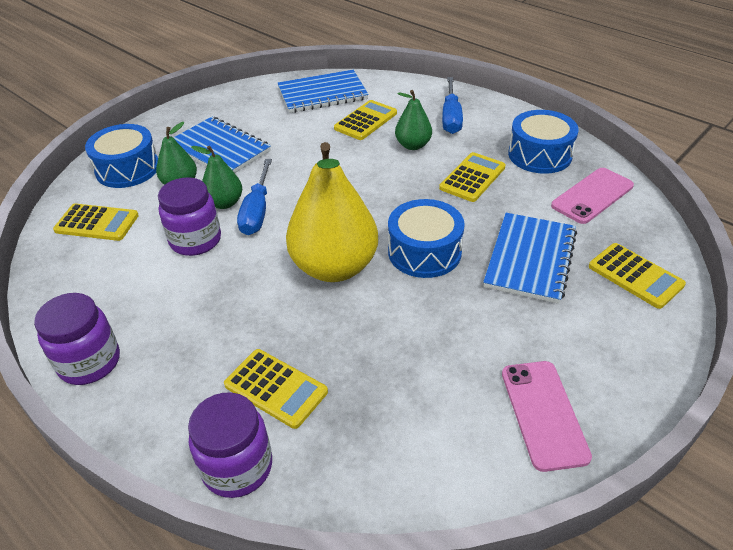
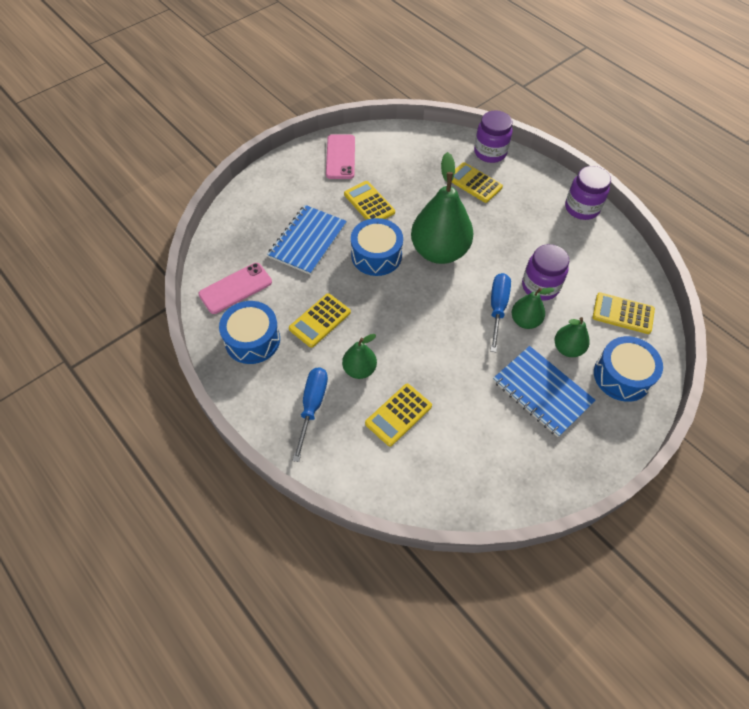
camera: 175 degrees left, 15 degrees up
blue notebook [278,70,369,113] -> none
yellow pear [286,142,378,282] -> green pear [411,152,474,264]
yellow calculator [589,243,686,309] -> yellow calculator moved to [344,181,395,220]

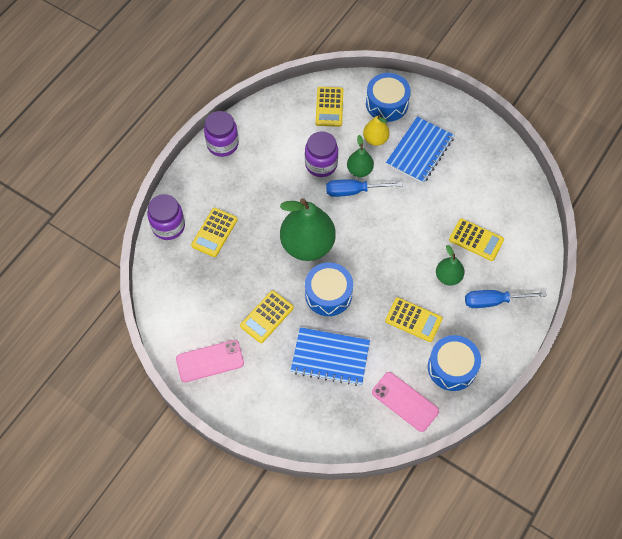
camera: 105 degrees left, 5 degrees up
green pear [555,317,590,357] -> yellow pear [363,115,390,146]

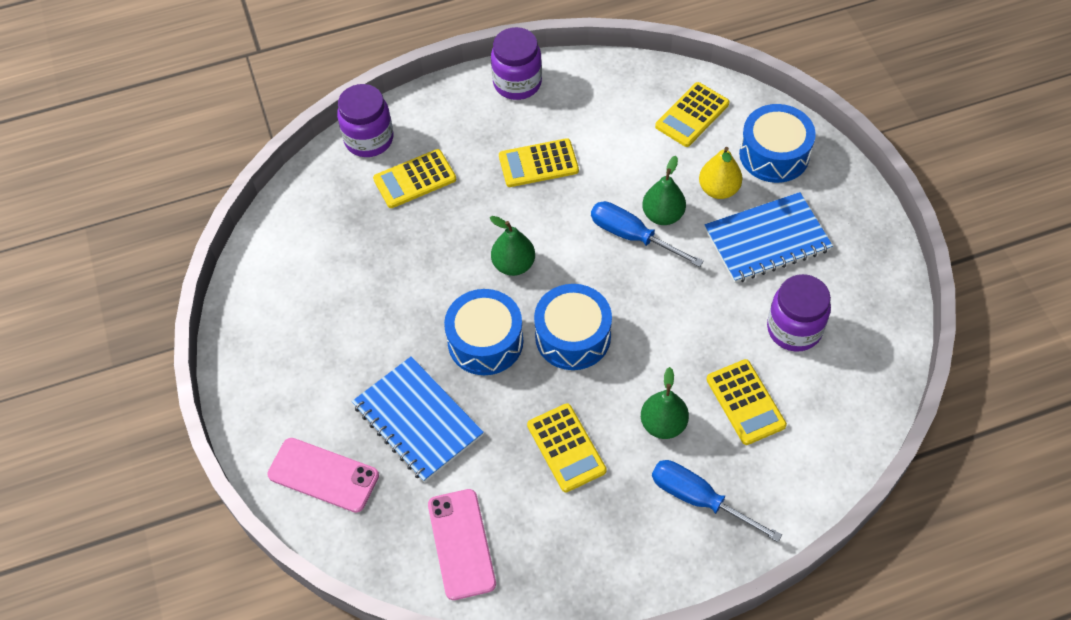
camera: 40 degrees right, 5 degrees down
pink phone [176,340,244,382] -> pink phone moved to [267,438,379,513]
yellow calculator [240,290,294,343] -> yellow calculator moved to [499,138,579,187]
green pear [280,198,336,261] -> green pear [490,216,535,276], size x0.51
purple jar [305,131,338,177] -> purple jar moved to [767,274,831,352]
blue drum [428,335,481,391] -> blue drum moved to [534,284,612,370]

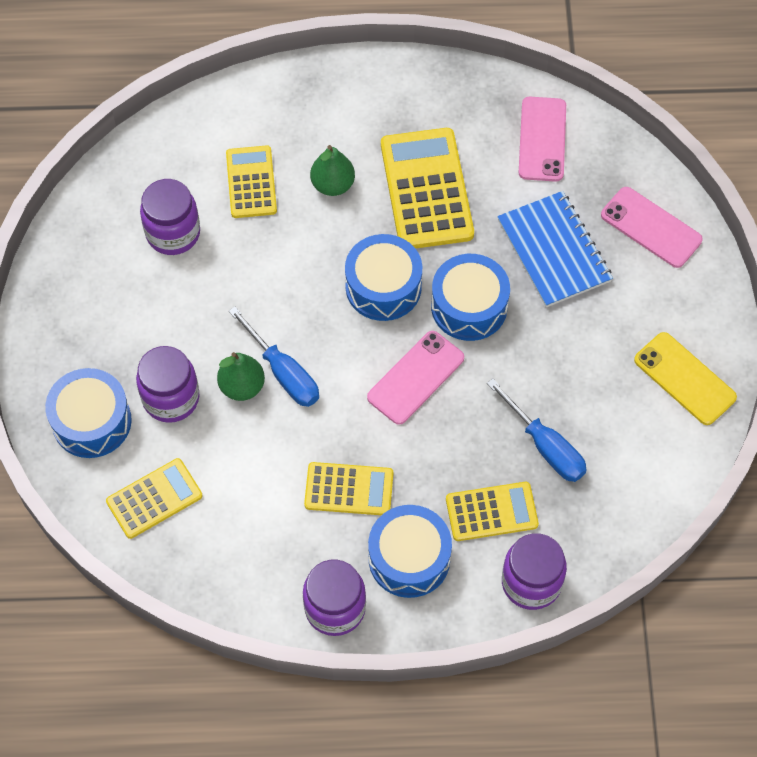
camera: 165 degrees left, 5 degrees up
green pear [490,216,535,276] -> pink phone [367,331,464,425]
yellow calculator [527,403,607,492] -> yellow calculator [381,128,474,249], size x1.65
blue screwdriver [652,460,782,542] -> blue screwdriver moved to [487,379,587,482]
yellow pear [699,147,742,199] -> purple jar [136,346,199,423]
blue notebook [705,192,833,283] -> none
none -> blue drum [368,505,452,598]
none -> yellow phone [634,332,737,425]

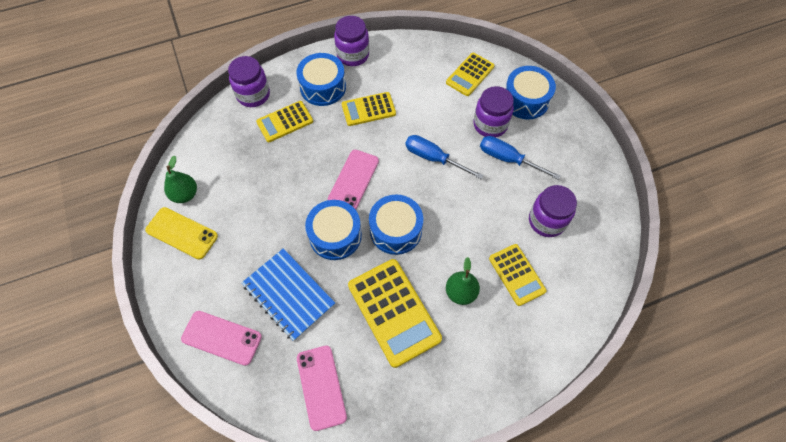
camera: 160 degrees right, 0 degrees up
green pear [217,352,265,401] -> green pear moved to [164,156,197,203]
blue screwdriver [487,379,587,482] -> blue screwdriver moved to [480,136,561,180]

